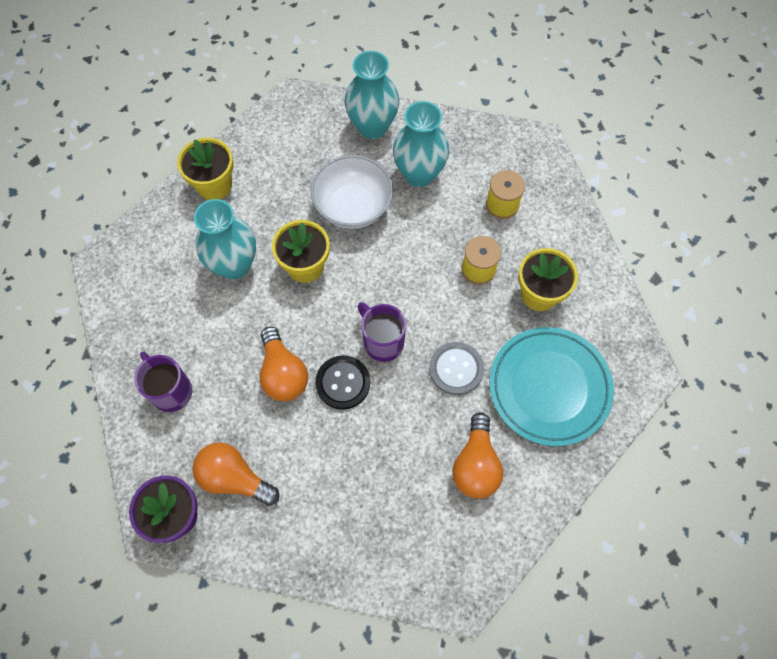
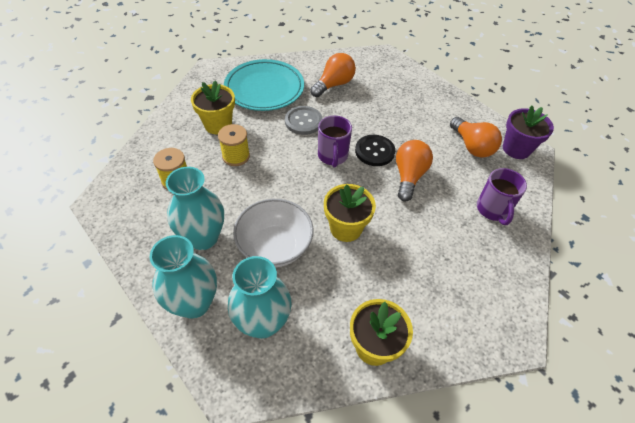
camera: 145 degrees left, 15 degrees down
turquoise vase [194,199,256,279] -> turquoise vase moved to [228,256,292,339]

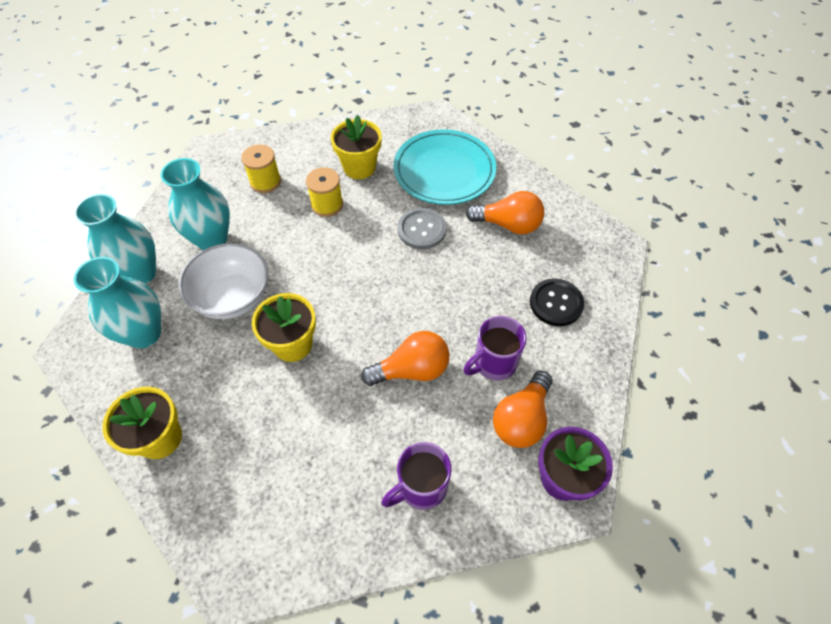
camera: 60 degrees right, 5 degrees up
purple mug [318,115,352,168] -> purple mug moved to [463,316,527,380]
black button [355,135,395,166] -> black button moved to [530,278,584,326]

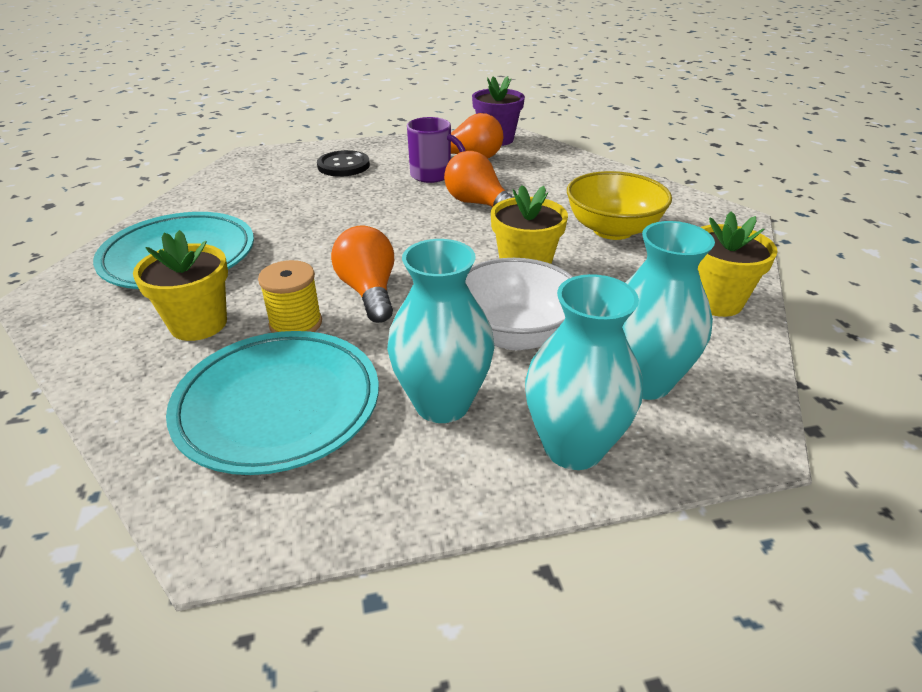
camera: 120 degrees left, 20 degrees down
yellow spool [241,145,281,193] -> turquoise plate [166,331,379,475]
purple mug [381,442,452,510] -> none
grey button [398,208,446,249] -> none
orange light bulb [466,191,544,234] -> orange light bulb moved to [331,225,394,323]
none -> yellow bowl [567,171,672,240]

